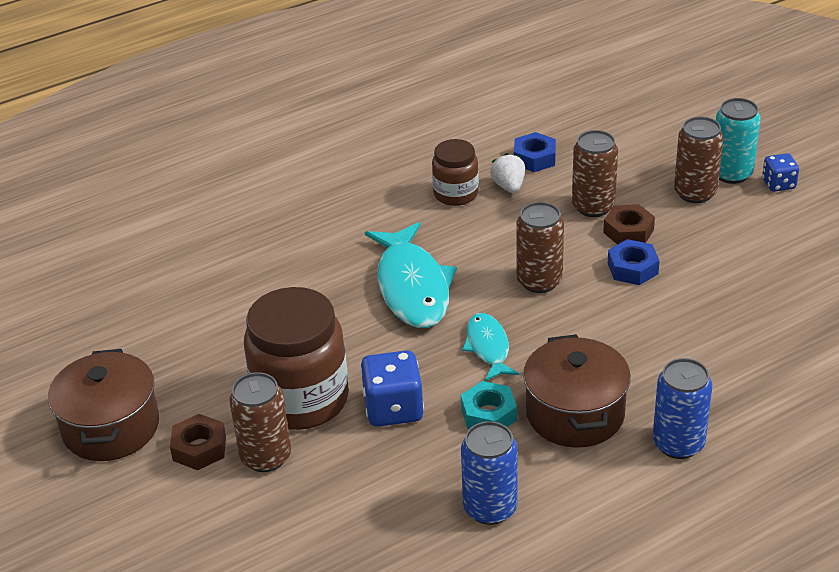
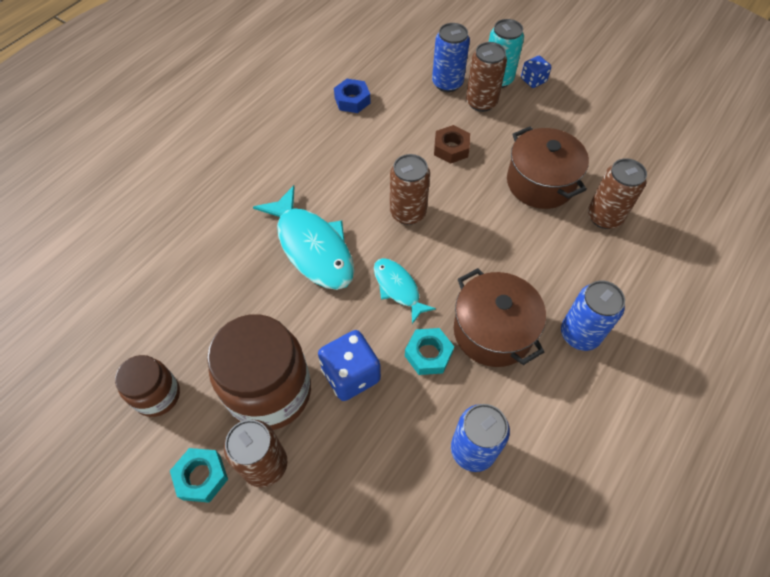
camera: 25 degrees left, 20 degrees up
brown pot [48,349,159,461] -> brown pot moved to [507,126,589,209]
brown nut [170,414,226,470] -> turquoise nut [170,448,228,503]
brown jar [432,139,479,206] -> brown jar moved to [115,355,180,417]
white strawberry [490,153,525,193] -> none
brown can [572,130,618,217] -> brown can moved to [588,158,647,229]
blue nut [608,239,660,285] -> none
none -> blue can [432,23,470,92]

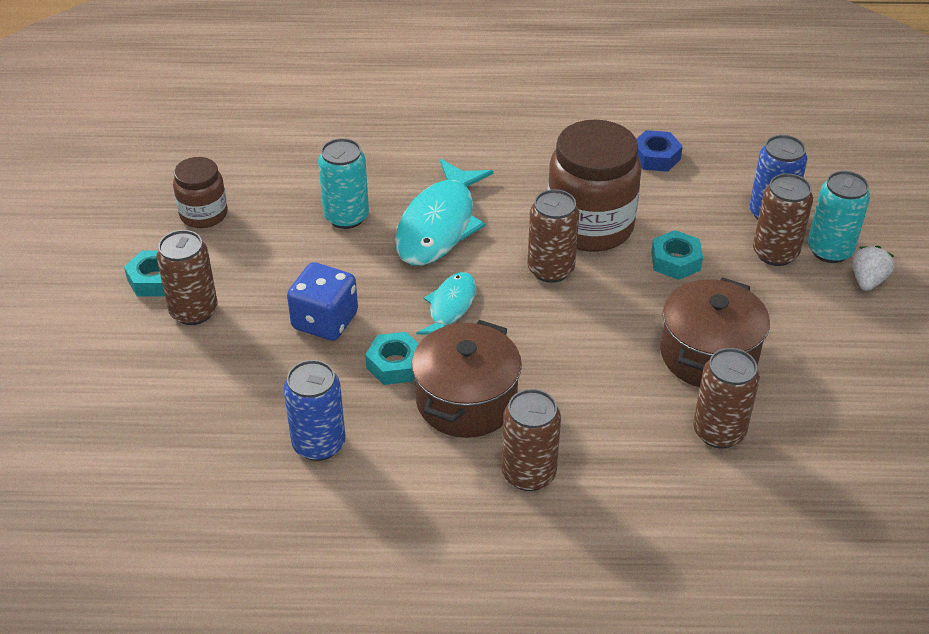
camera: 55 degrees right, 15 degrees down
brown jar [207,314,311,430] -> brown jar moved to [548,119,642,252]
brown nut [434,125,470,164] -> turquoise nut [651,230,703,280]
blue dice [521,56,551,88] -> white strawberry [853,246,894,291]
blue can [561,281,625,351] -> brown can [502,389,561,491]
none -> turquoise can [318,138,369,229]

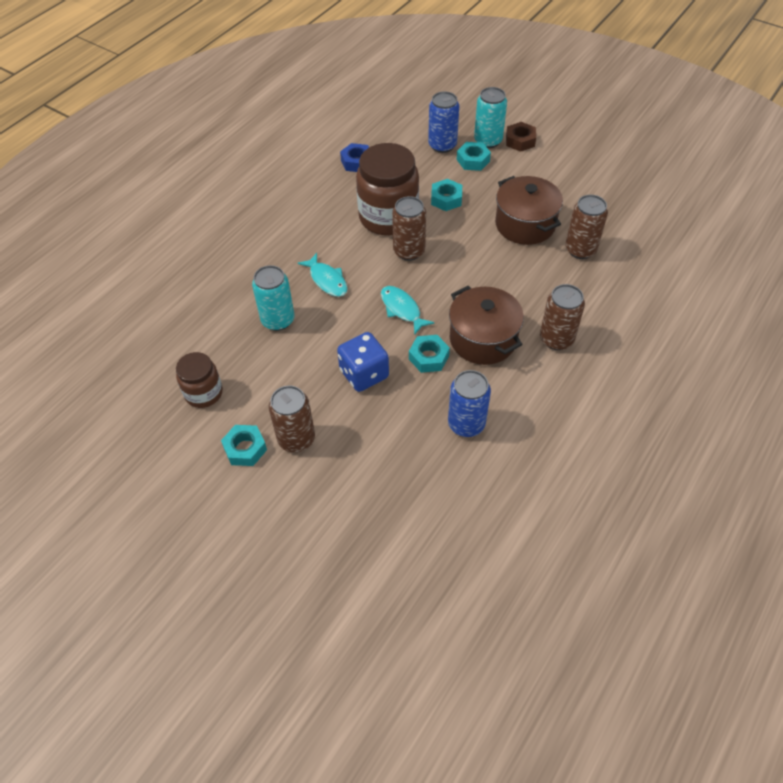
camera: 55 degrees left, 10 degrees up
turquoise fish [395,159,494,266] -> turquoise fish [298,253,348,297], size x0.56
brown can [753,174,813,266] -> turquoise nut [457,142,491,171]
white strawberry [853,246,894,291] -> brown nut [506,122,536,152]

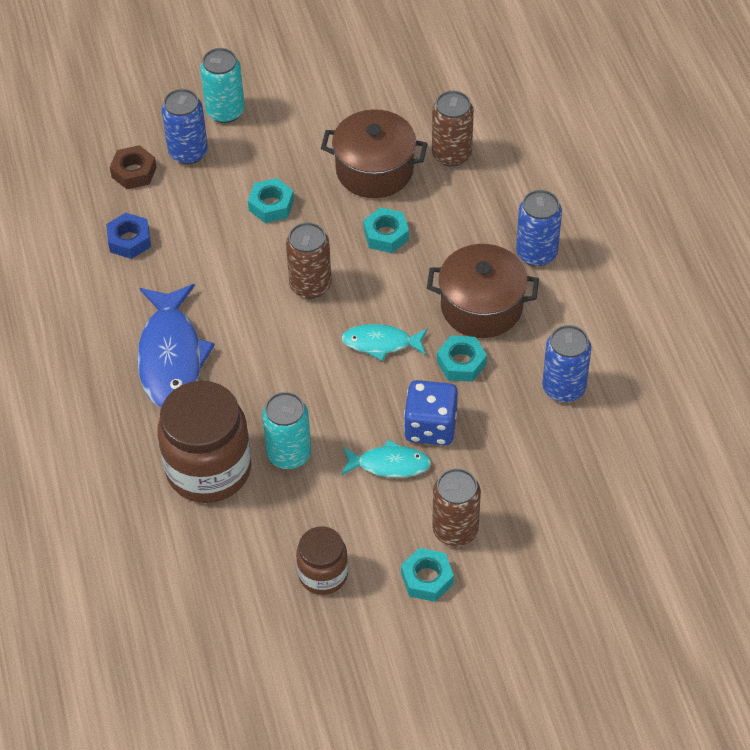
camera: 50 degrees left, 0 degrees up
turquoise fish [298,253,348,297] -> turquoise fish moved to [341,440,431,478]
brown jar [356,143,419,236] -> brown jar moved to [157,381,251,503]
turquoise nut [457,142,491,171] -> turquoise nut moved to [363,207,409,253]
brown nut [506,122,536,152] -> brown nut moved to [110,145,157,189]
brown can [540,284,585,350] -> blue can [516,190,562,266]
none -> blue fish [137,284,215,408]

